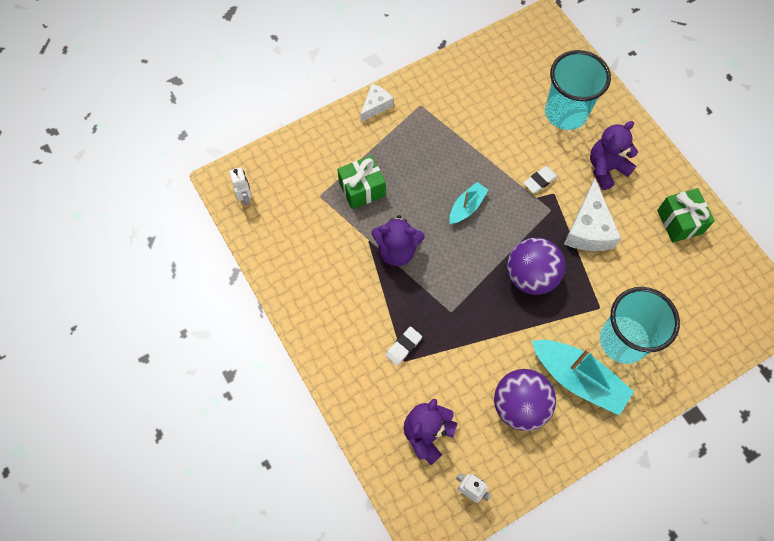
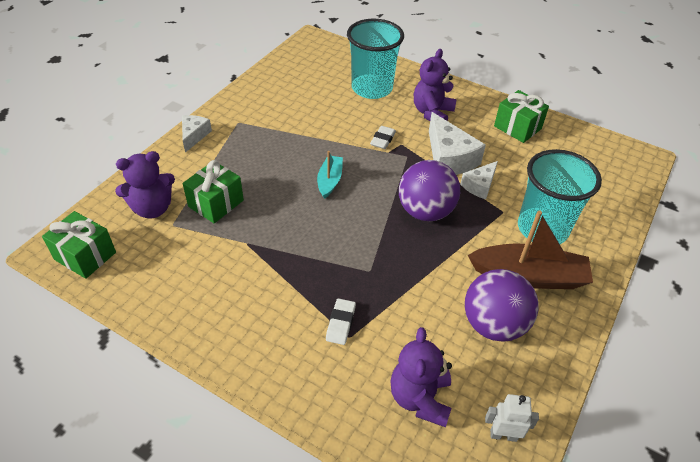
camera: 30 degrees left, 20 degrees down
white robot [229,167,252,206] -> green gift [42,211,116,279]
purple teddy bear [372,215,425,266] -> purple teddy bear moved to [115,151,175,219]
turquoise boat [532,340,634,416] -> brown boat [468,210,593,289]
none -> white cheese [460,161,498,199]

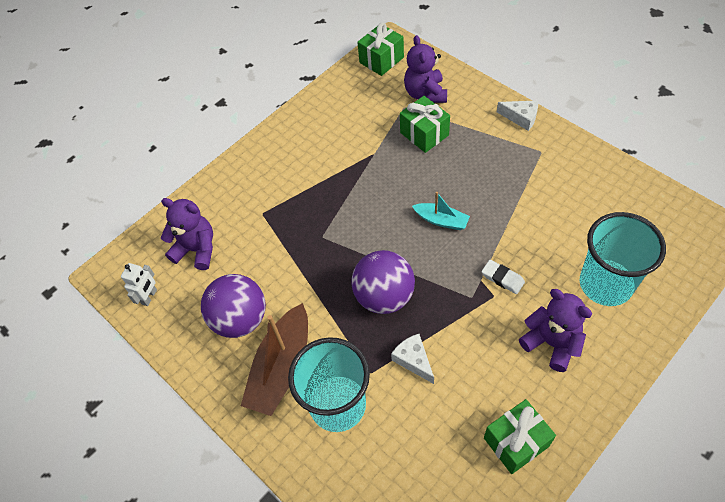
camera: 110 degrees right, 10 degrees up
white eraser [326,298,356,345] -> none
white cheese [429,112,486,175] -> none

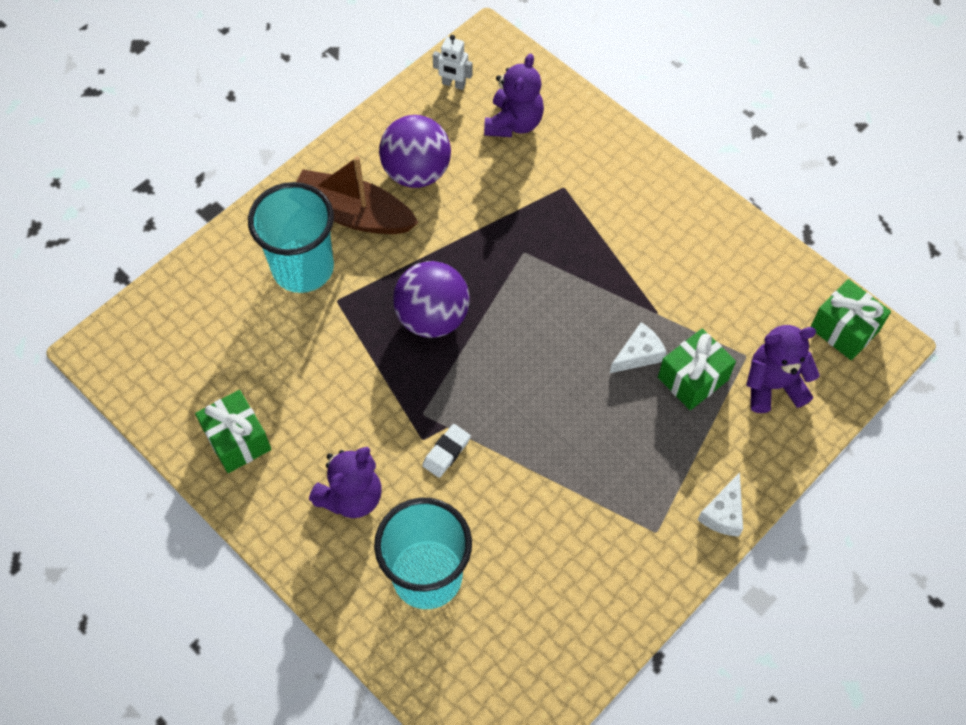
camera: 85 degrees right, 5 degrees up
white cheese [391,334,434,384] -> white cheese moved to [610,322,667,373]
turquoise boat [412,192,470,230] -> none

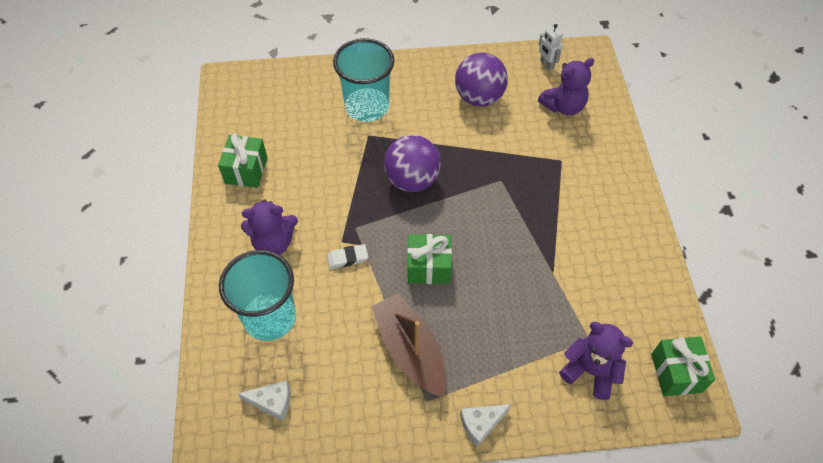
camera: 40 degrees right, 5 degrees down
brown boat [296,156,419,234] -> brown boat moved to [371,293,447,398]
white cheese [610,322,667,373] -> white cheese moved to [238,380,290,421]
green gift [658,328,736,410] -> green gift moved to [407,234,452,284]

